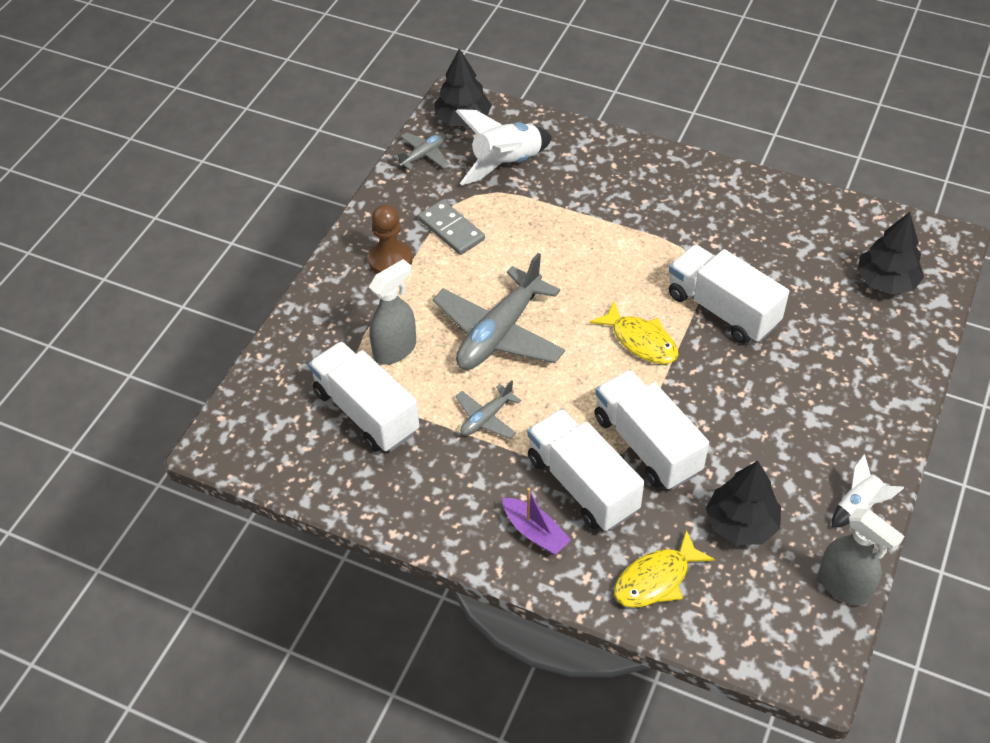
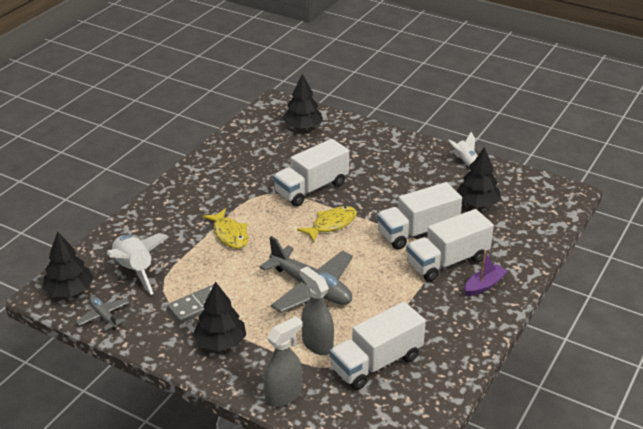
camera: 85 degrees left, 15 degrees down
brown pawn [368,204,413,274] -> black tree [193,282,246,351]
grey plane [455,380,521,439] -> none
yellow fish [614,529,715,608] -> yellow fish moved to [203,208,248,249]
grey spray bottle [818,509,904,606] -> grey spray bottle moved to [263,316,302,407]

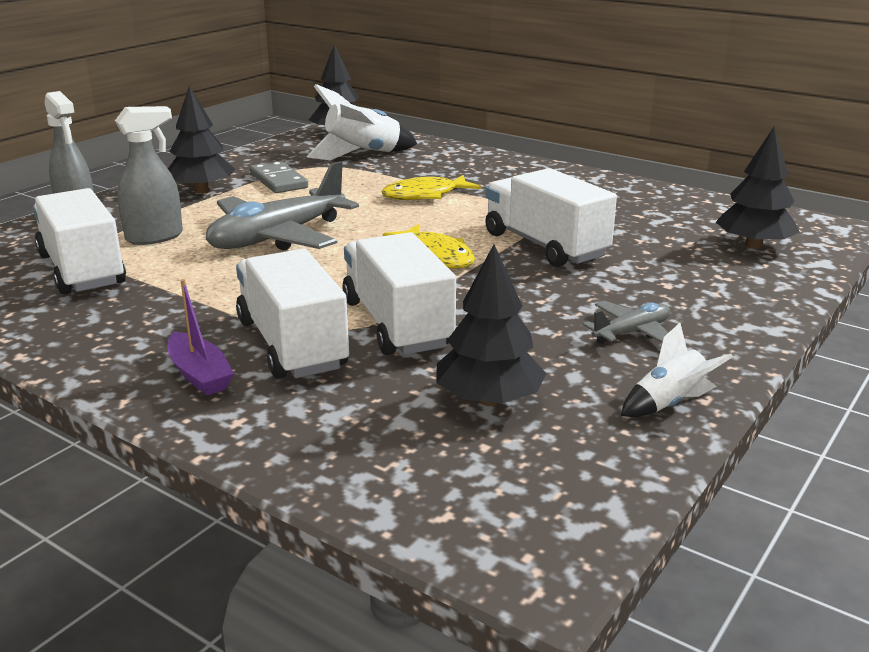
camera: 95 degrees right, 10 degrees down
grey plane [76,296,129,330] -> grey plane moved to [583,301,670,344]

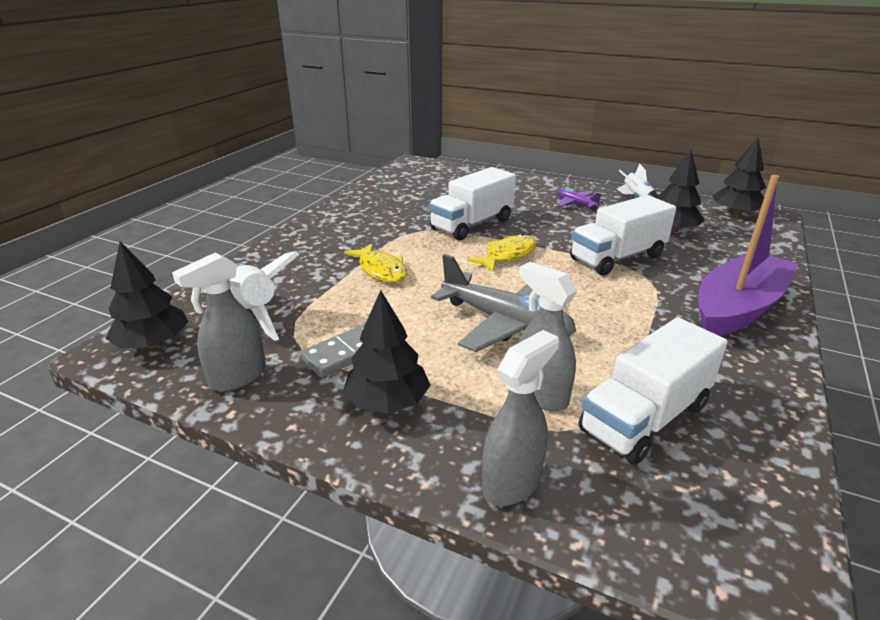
camera: 100 degrees left, 5 degrees up
purple boat [168,279,234,395] -> purple boat [698,175,798,336], size x2.20
white truck [236,249,349,379] -> none
grey plane [583,301,670,344] -> purple plane [557,188,603,210]
black tree [716,126,800,249] -> black tree moved to [712,138,766,216]
none -> grey spray bottle [172,252,266,392]

